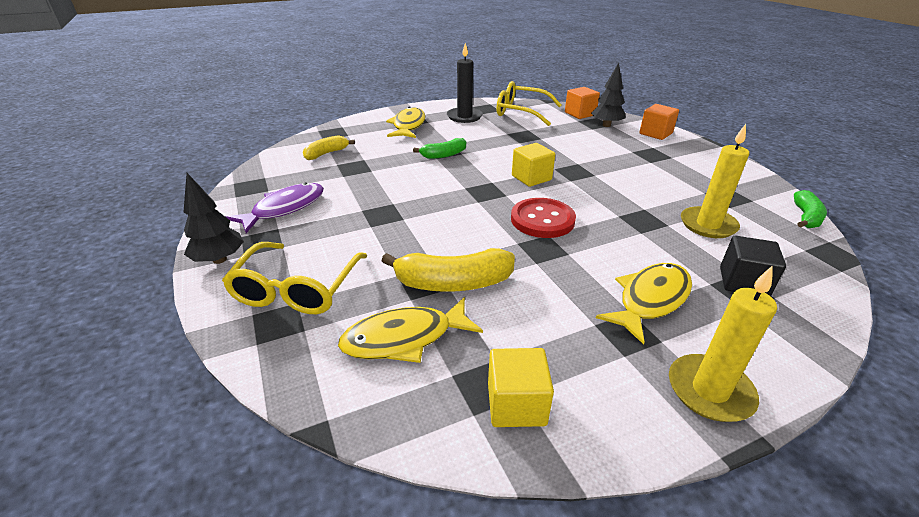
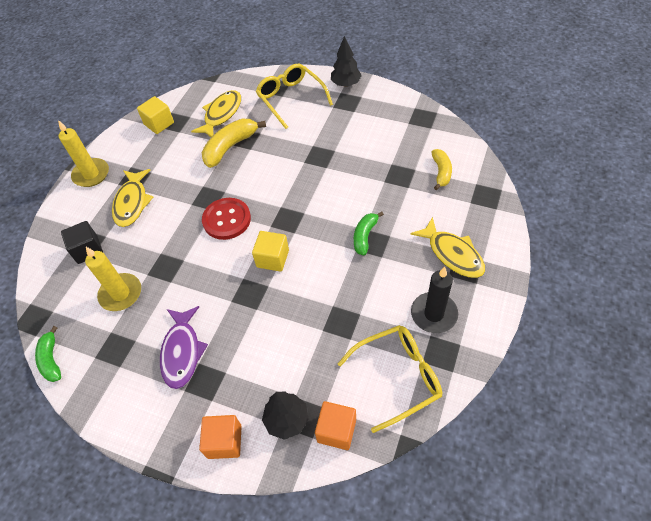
camera: 140 degrees right, 20 degrees up
purple fish [225,182,324,233] -> purple fish moved to [160,306,208,389]

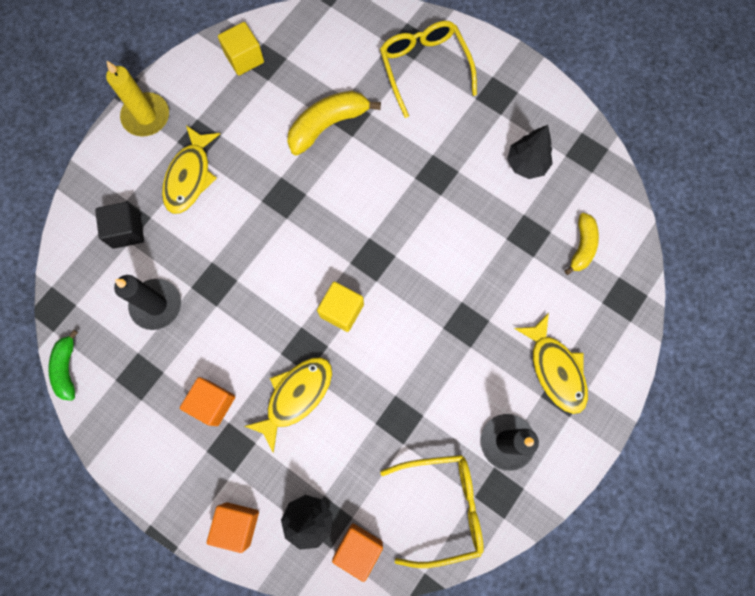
camera: 10 degrees right, 20 degrees up
yellow candle [85,247,141,311] -> black candle [114,275,181,330]
purple fish [160,306,208,389] -> orange cube [180,377,235,426]
yellow fish [191,90,241,137] -> yellow fish moved to [244,357,332,453]
red button [202,198,251,240] -> none
black tree [331,36,362,87] -> black tree moved to [507,125,553,179]
green banana [354,212,384,256] -> none

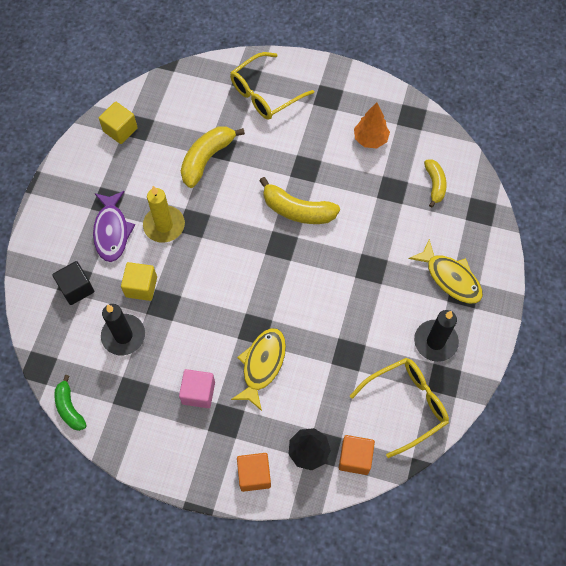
camera: 20 degrees left, 10 degrees down
yellow candle [106,61,169,137] -> yellow candle moved to [143,186,185,243]
yellow fish [162,126,220,214] -> purple fish [93,191,135,262]
orange cube [180,377,235,426] -> pink cube [179,369,215,408]
yellow cube [317,282,364,332] -> yellow cube moved to [121,262,157,301]
yellow glasses [380,21,477,118] -> yellow glasses turned 90 degrees counterclockwise [230,52,314,120]
black tree [507,125,553,179] -> orange tree [354,102,390,148]
none -> yellow banana [259,177,340,224]

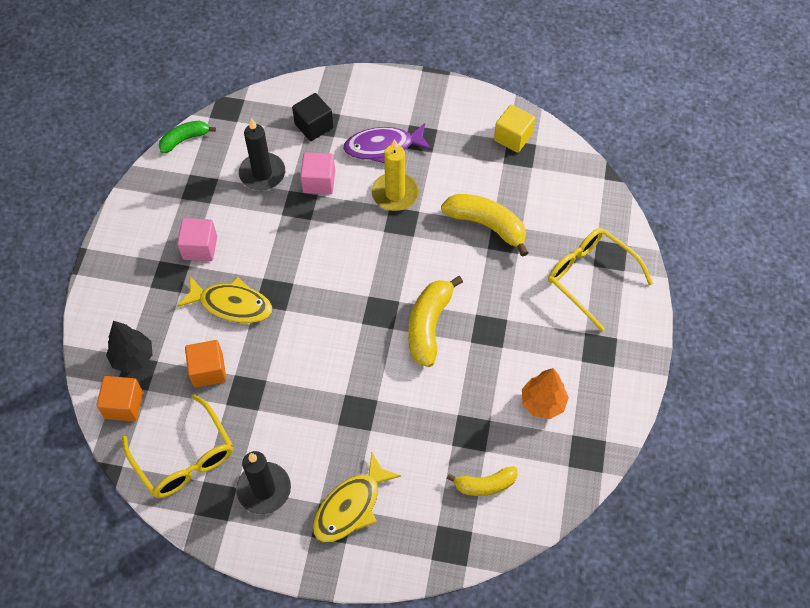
camera: 85 degrees right, 5 degrees down
yellow cube [121,262,157,301] -> pink cube [300,152,335,194]
orange cube [237,453,271,492] -> orange cube moved to [185,340,226,388]

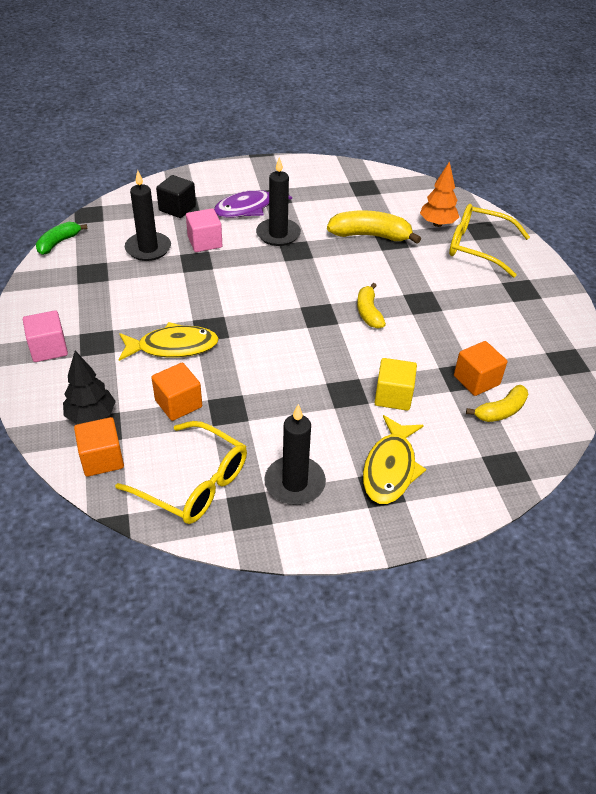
camera: 25 degrees left, 15 degrees down
pink cube [177,218,217,261] -> pink cube moved to [23,310,68,362]
yellow candle [372,139,419,211] -> black candle [256,157,301,246]
yellow banana [408,276,463,367] -> yellow banana [357,283,386,329], size x0.63
yellow cube [494,104,535,153] -> yellow cube moved to [374,358,417,411]
orange tree [522,368,569,419] -> orange tree moved to [420,161,459,227]
none -> orange cube [454,341,507,396]

